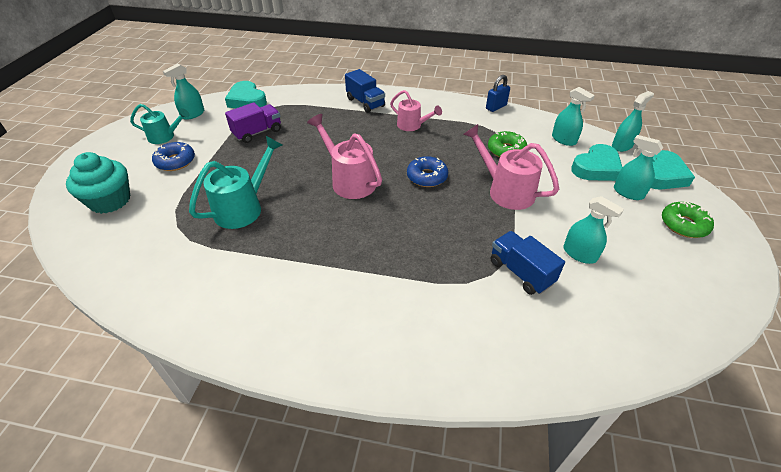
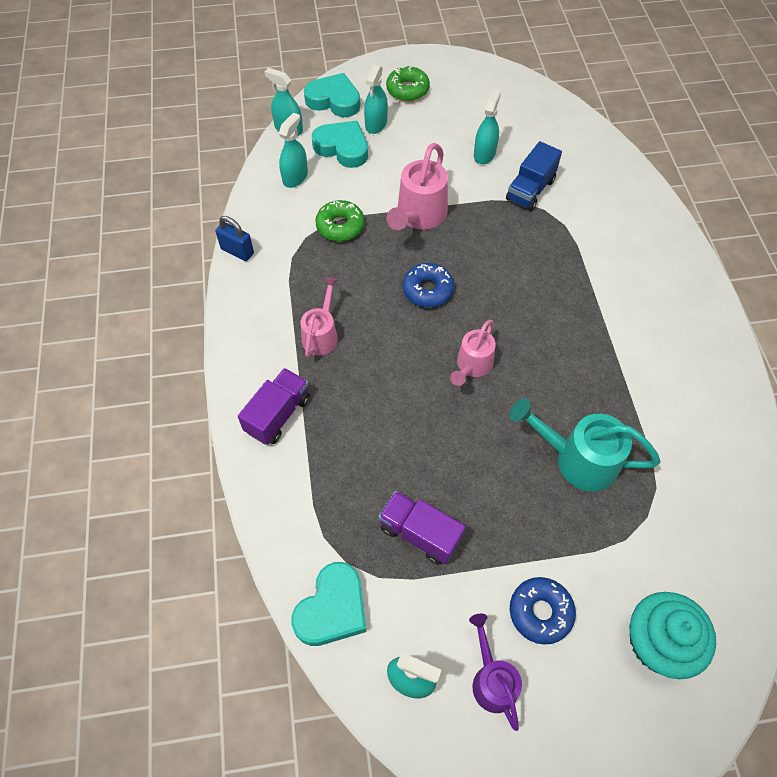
camera: 110 degrees left, 15 degrees up
turquoise watering can [130,104,190,144] -> purple watering can [469,614,522,731]
pink watering can [307,114,382,199] -> pink watering can [450,320,496,386], size x0.64
blue truck [345,69,385,113] -> purple truck [238,368,310,445]

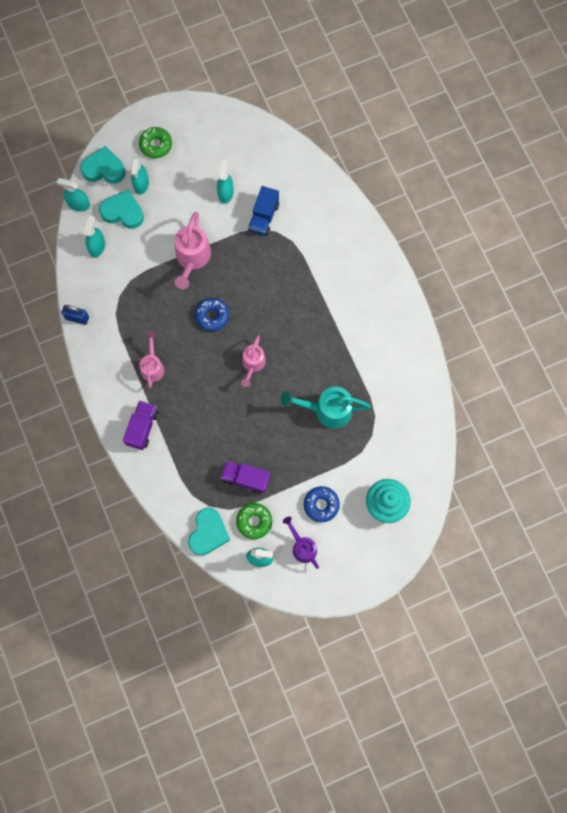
camera: 15 degrees left, 15 degrees up
green donut [315,200,365,242] -> green donut moved to [236,503,272,539]

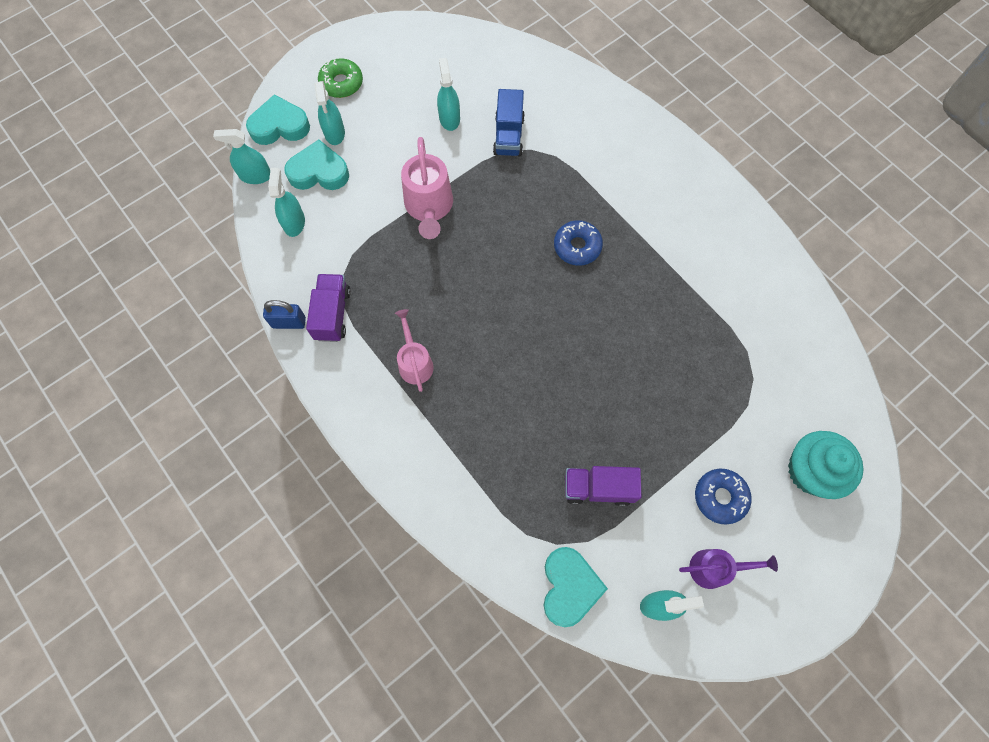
camera: 15 degrees left, 5 degrees down
purple truck [123,401,159,450] -> purple truck moved to [306,274,351,342]
blue donut [195,298,229,331] -> blue donut moved to [554,220,603,266]
green donut [236,503,272,539] -> none
pink watering can [241,335,266,387] -> none
turquoise watering can [281,386,371,429] -> none
purple watering can [283,517,319,569] -> purple watering can turned 135 degrees clockwise [679,549,778,589]

